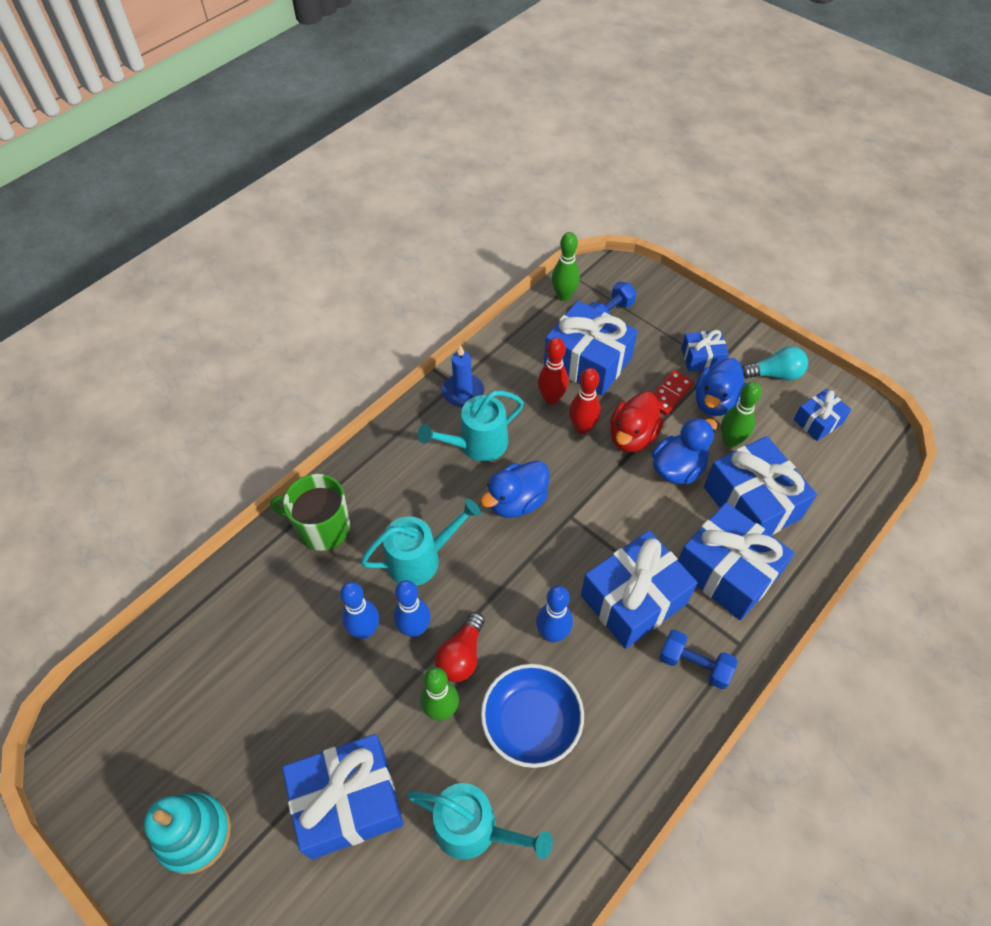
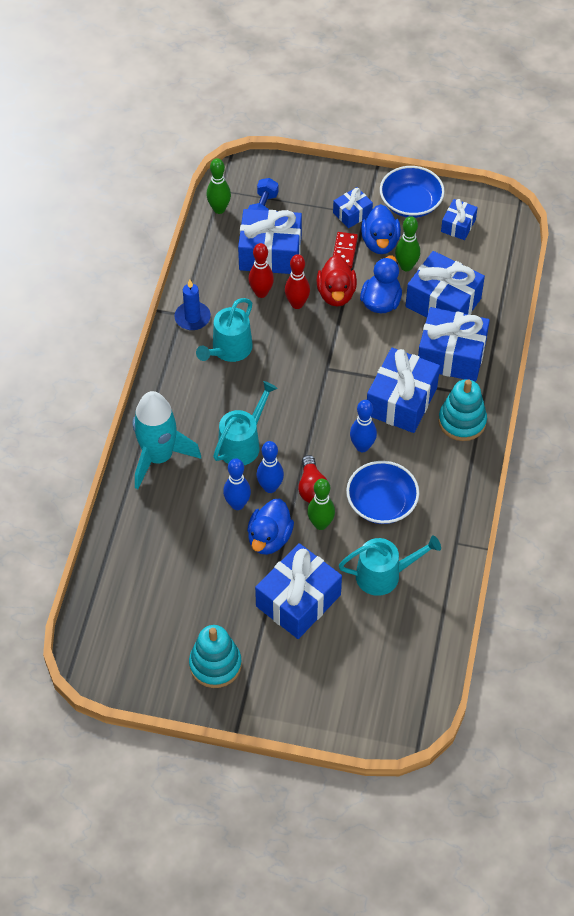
camera: 30 degrees left, 0 degrees up
green mug [270,474,350,551] -> turquoise rocket [133,391,201,489]
blue duck [481,461,549,518] -> blue duck moved to [247,499,294,555]
blue dumbbell [659,630,738,689] -> turquoise stacking toy [438,379,487,441]
turquoise light bulb [742,346,808,381] -> blue bowl [380,166,445,218]

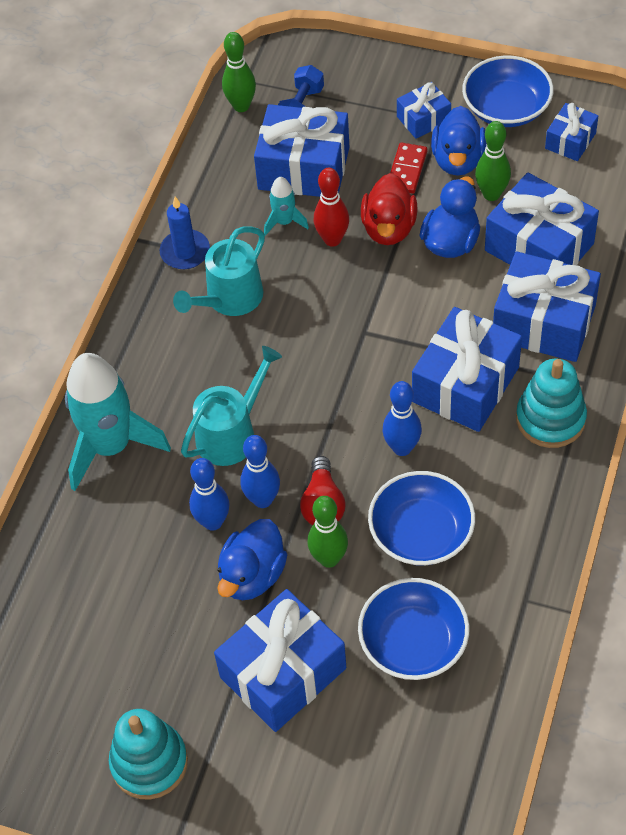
camera: 10 degrees right, 0 degrees up
red bowling pin [248,243,274,298] -> turquoise rocket [264,177,309,236]
turquoise watering can [339,536,441,596] -> blue bowl [358,578,470,680]

